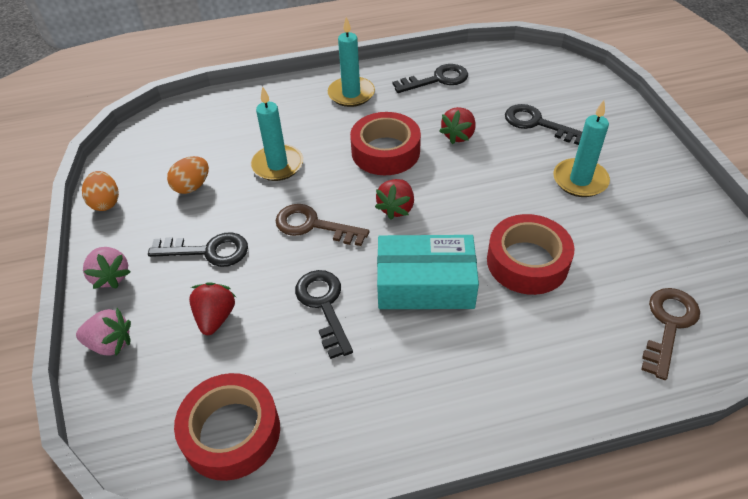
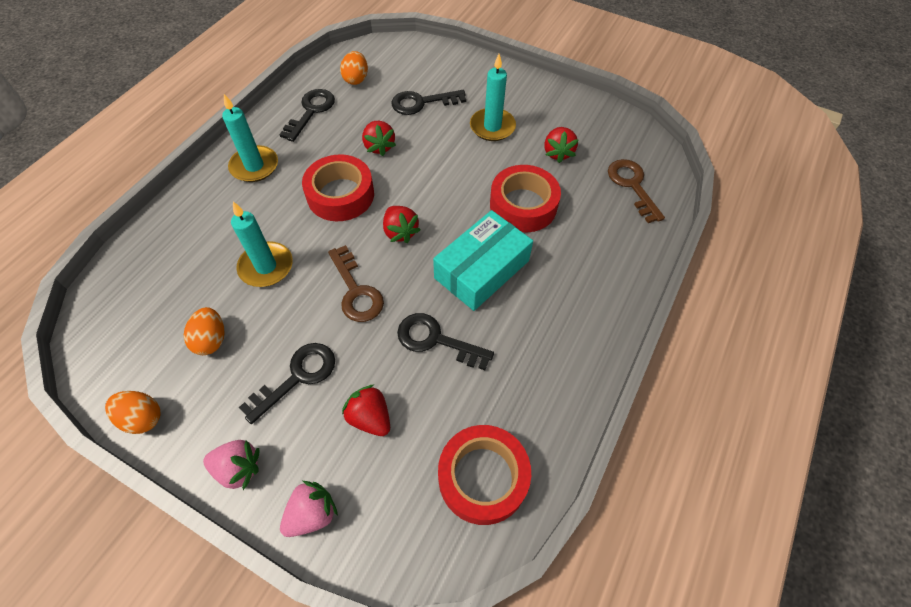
camera: 50 degrees left, 10 degrees up
brown key [276,204,369,246] -> brown key turned 90 degrees counterclockwise [328,245,384,322]
none -> orange egg [340,51,368,85]
none -> red strawberry [544,127,578,163]

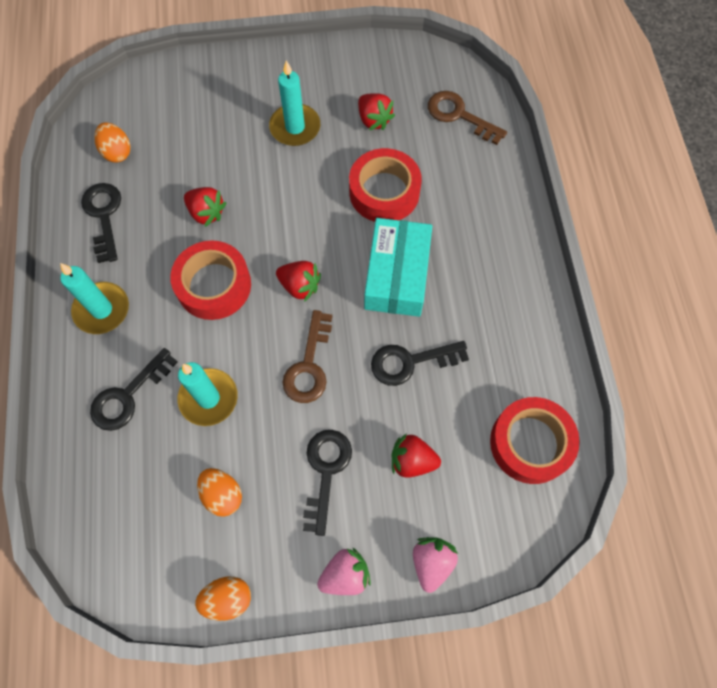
camera: 35 degrees left, 10 degrees up
brown key [328,245,384,322] -> brown key turned 75 degrees clockwise [282,310,332,403]
black key [391,90,466,115] -> black key moved to [90,348,178,431]

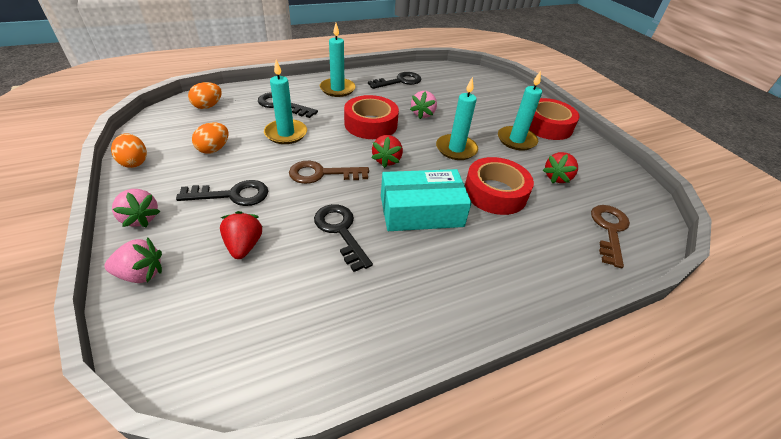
camera: 70 degrees right, 25 degrees down
orange egg [94,122,130,163] -> orange egg moved to [188,82,222,109]
red strawberry [184,187,226,227] -> pink strawberry [410,91,437,119]
red tape [490,397,580,484] -> red tape moved to [529,98,579,140]
none -> turquoise candle [436,77,478,160]

